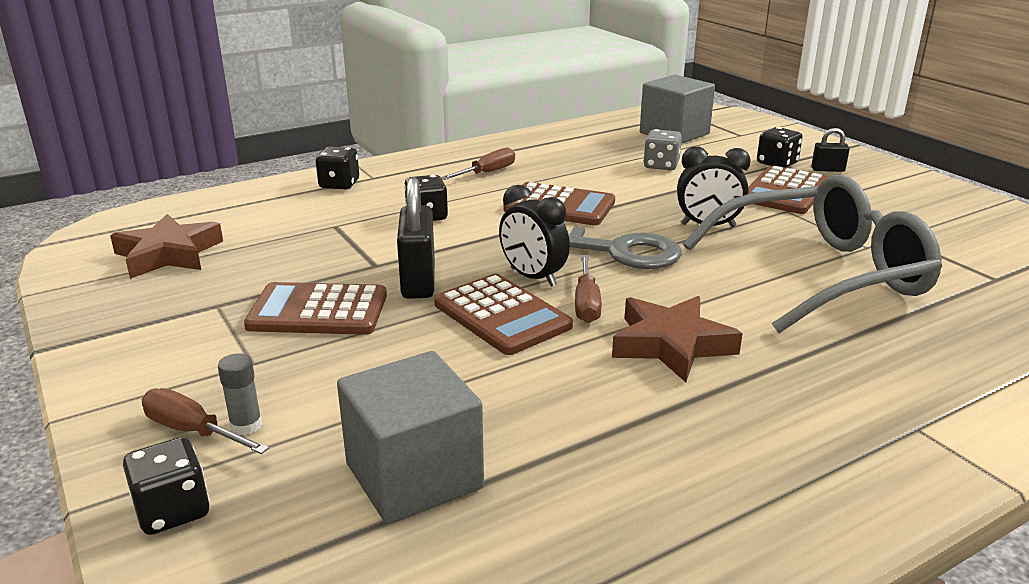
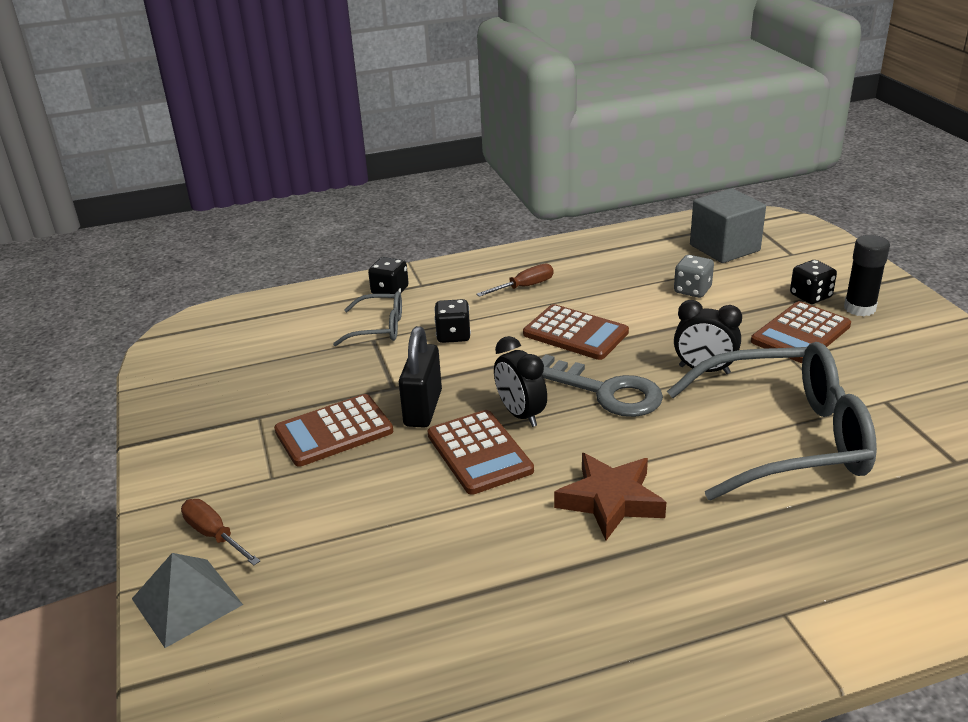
camera: 15 degrees right, 5 degrees up
brown star [110,214,223,279] -> none
black dice [123,437,210,535] -> grey pyramid [132,553,243,648]
grey glue stick [218,353,262,435] -> none
brown calculator [244,282,387,335] -> brown calculator turned 45 degrees counterclockwise [274,394,393,467]
grey cube [337,351,484,524] -> none
brown screwdriver [575,255,602,323] -> none
black padlock [811,128,850,172] -> black glue stick [844,235,890,316]
none -> grey glasses [333,291,402,346]

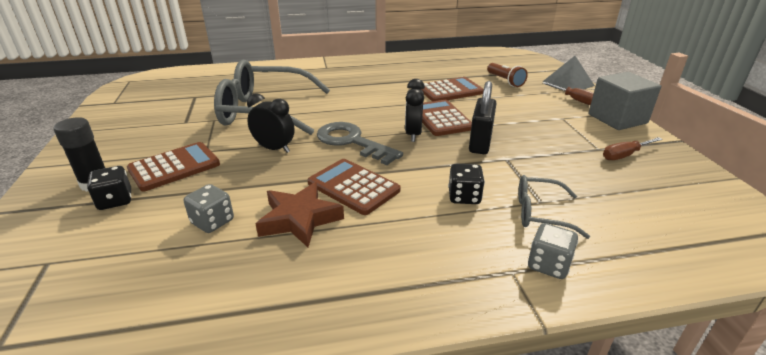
camera: 175 degrees left, 0 degrees up
brown calculator [274,394,393,467] -> brown calculator moved to [421,77,484,101]
black dice [368,257,409,294] -> grey dice [528,223,578,279]
brown screwdriver [476,264,553,297] -> brown screwdriver moved to [603,137,663,160]
black clock [494,336,547,427] -> black clock turned 150 degrees counterclockwise [405,79,425,142]
brown star [554,453,666,540] -> brown star moved to [255,182,344,247]
grey cube [690,188,766,263] -> grey cube moved to [588,72,661,130]
none -> brown flashlight [487,63,528,87]

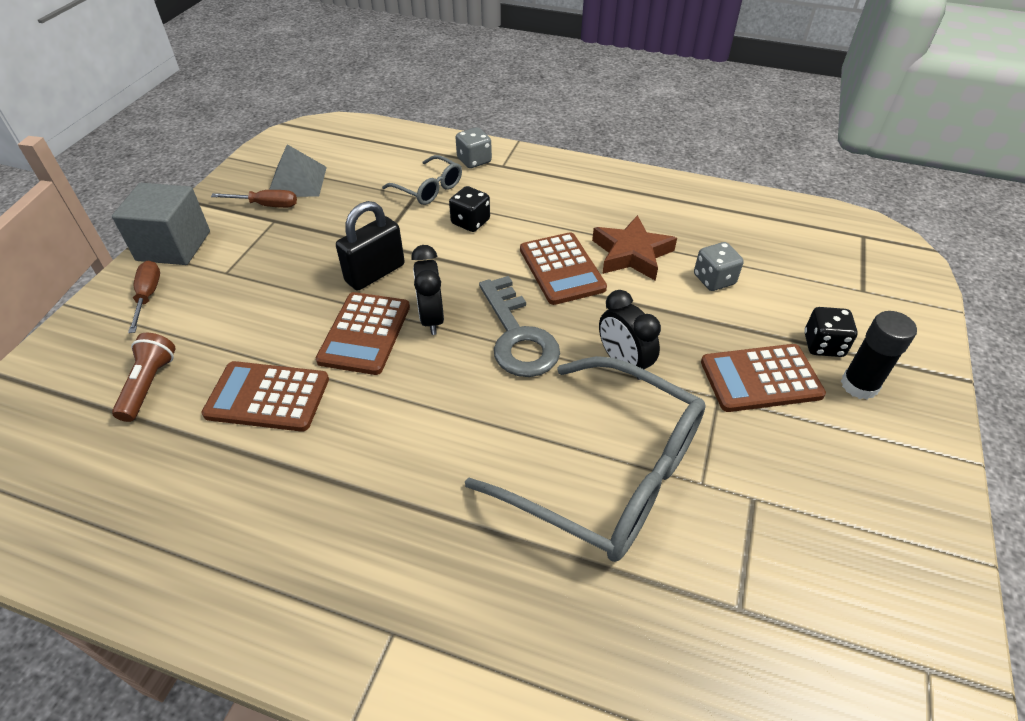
camera: 150 degrees left, 15 degrees up
black clock [405,79,425,142] -> black clock turned 135 degrees clockwise [411,245,444,335]
grey pyramid [543,56,595,90] -> grey pyramid moved to [269,144,327,197]

